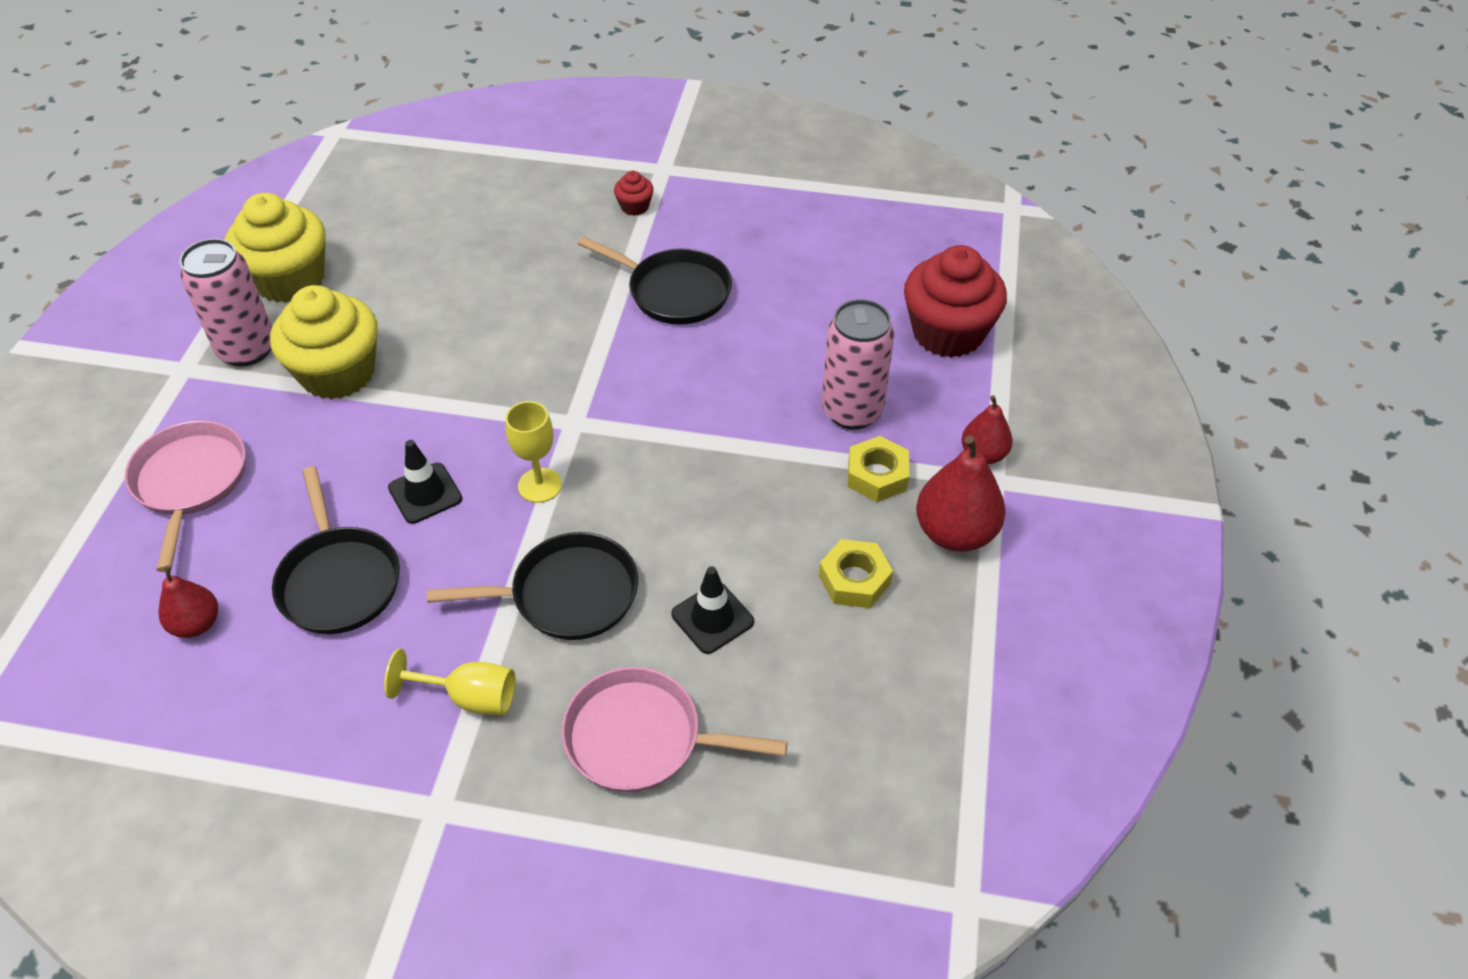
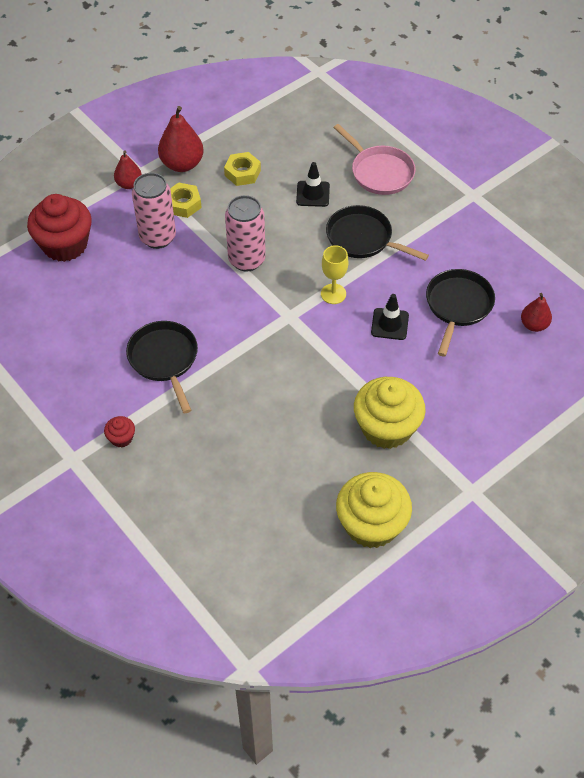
camera: 140 degrees left, 5 degrees up
pink pan [125,420,246,572] -> none
pink can [179,238,272,367] -> pink can moved to [225,195,266,272]
yellow goblet [384,649,515,715] -> none

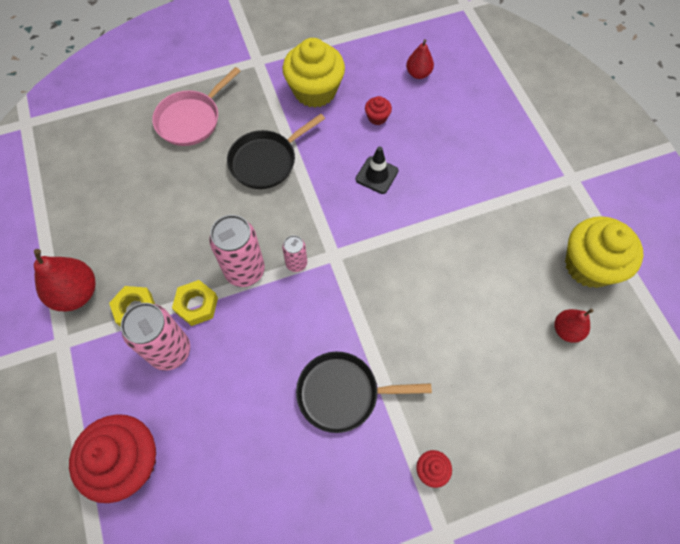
camera: 70 degrees left, 10 degrees up
red pear [114,150,142,189] -> red pear moved to [555,309,593,343]
yellow nut [224,152,261,186] -> yellow nut moved to [172,280,218,326]
black traffic cone [296,162,330,207] -> none
yellow goblet [321,245,348,304] -> none
pink pan [333,124,416,195] -> pink pan turned 150 degrees clockwise [152,67,240,146]
yellow cupcake [354,377,426,449] -> yellow cupcake moved to [283,38,345,108]
black pan [426,269,495,356] -> red cupcake [365,96,392,125]
none -> pink can [282,235,307,272]

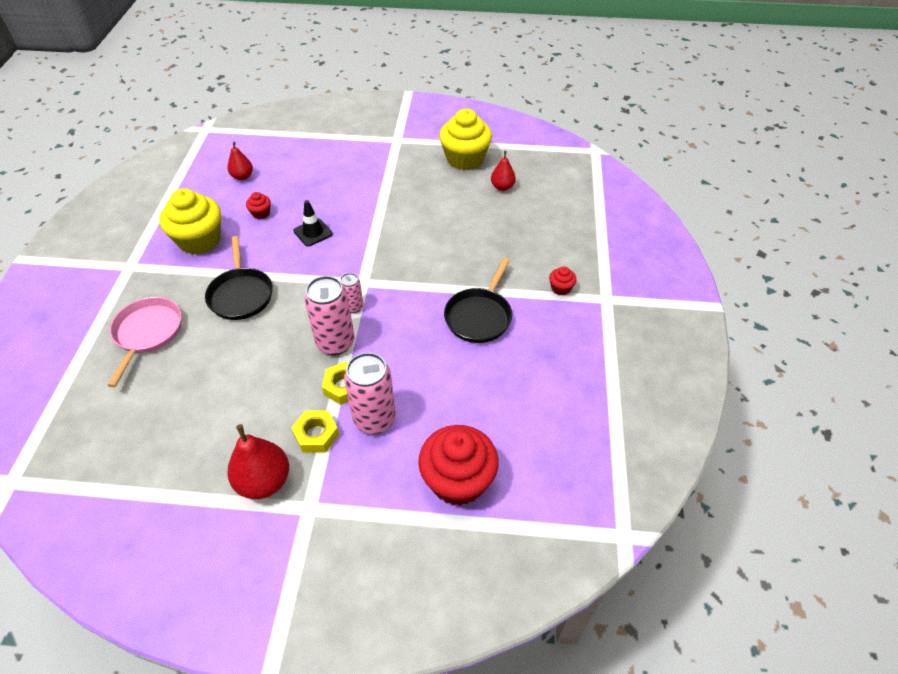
camera: 65 degrees left, 15 degrees down
pink pan [152,67,240,146] -> pink pan turned 150 degrees counterclockwise [107,297,182,387]

